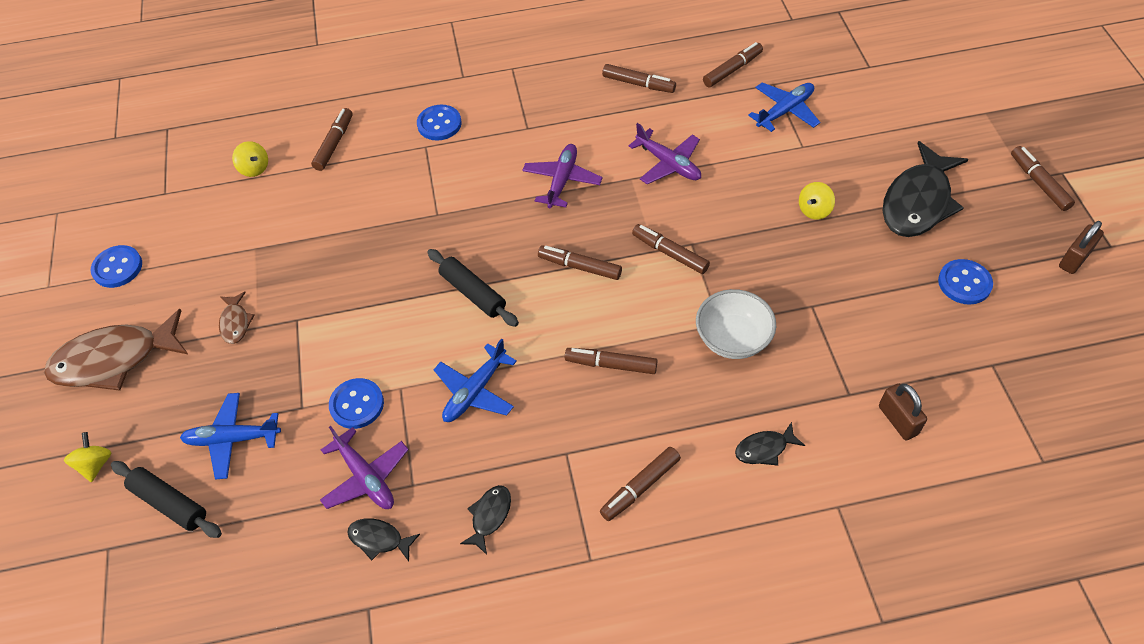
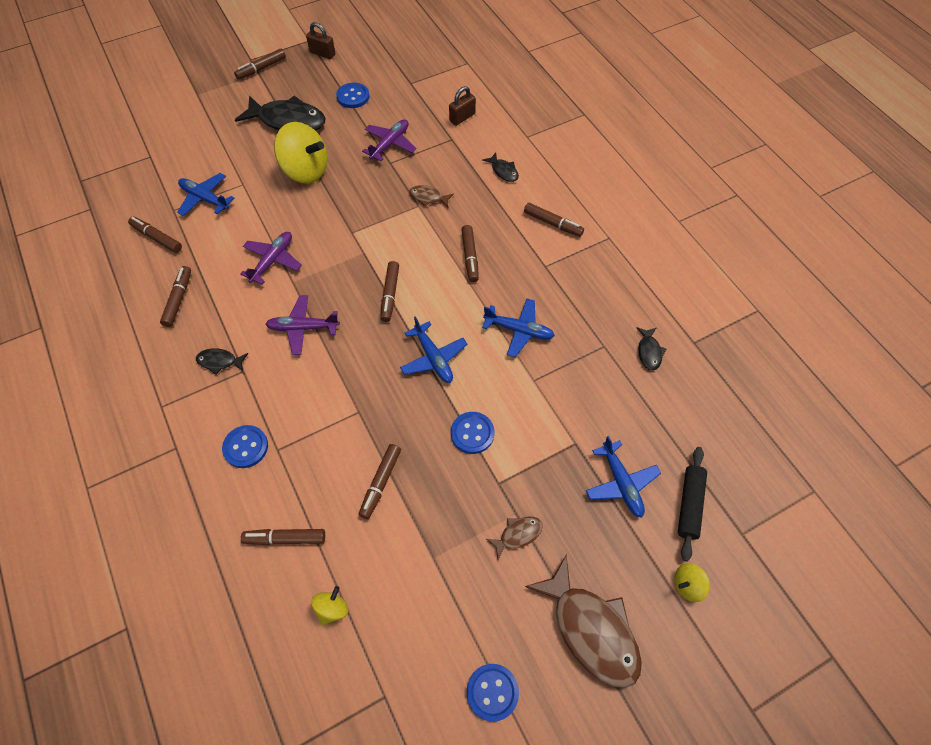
camera: 110 degrees left, 5 degrees up
purple plane [320,426,409,509] -> purple plane moved to [362,119,417,161]
blue button [329,378,384,429] -> blue button moved to [451,412,494,454]
black rolling pin [428,249,519,327] -> blue plane [400,316,467,383]
black fish [460,485,511,555] -> black fish moved to [196,348,248,375]
brown marker [632,224,710,274] -> brown marker moved to [359,444,401,519]
white bowl [696,289,776,359] -> brown fish [409,185,454,207]
yellow spinning top [799,182,835,220] -> yellow spinning top [274,122,328,184], size x2.17

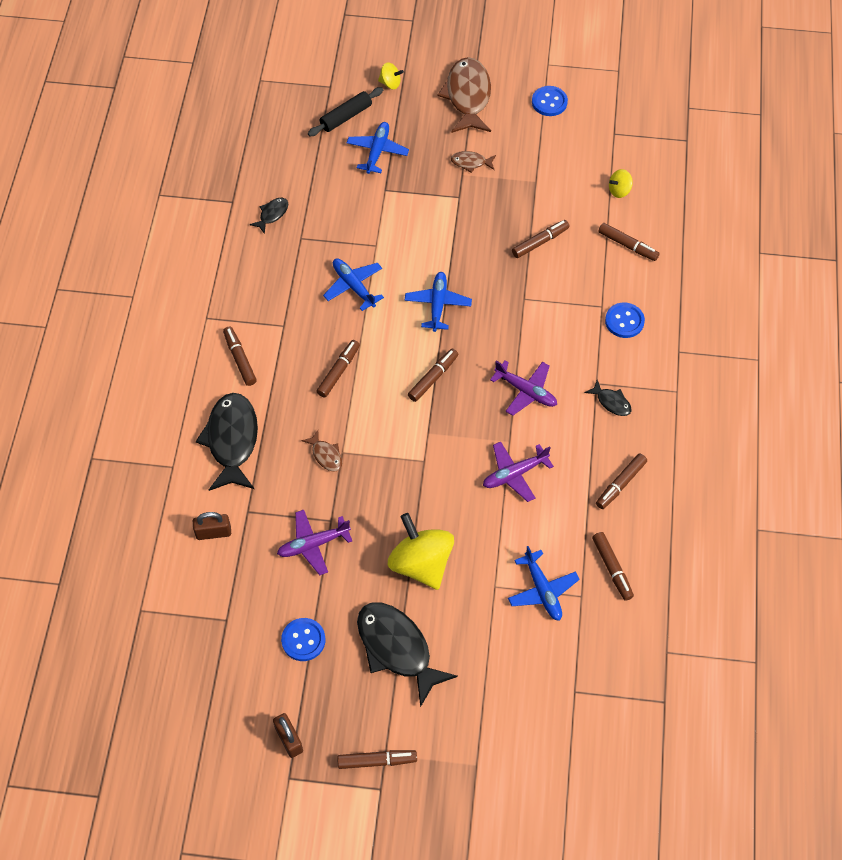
camera: 145 degrees left, 0 degrees up
blue button [451,412,494,454] -> none
black fish [482,152,519,182] -> black fish [196,393,258,491], size x2.16

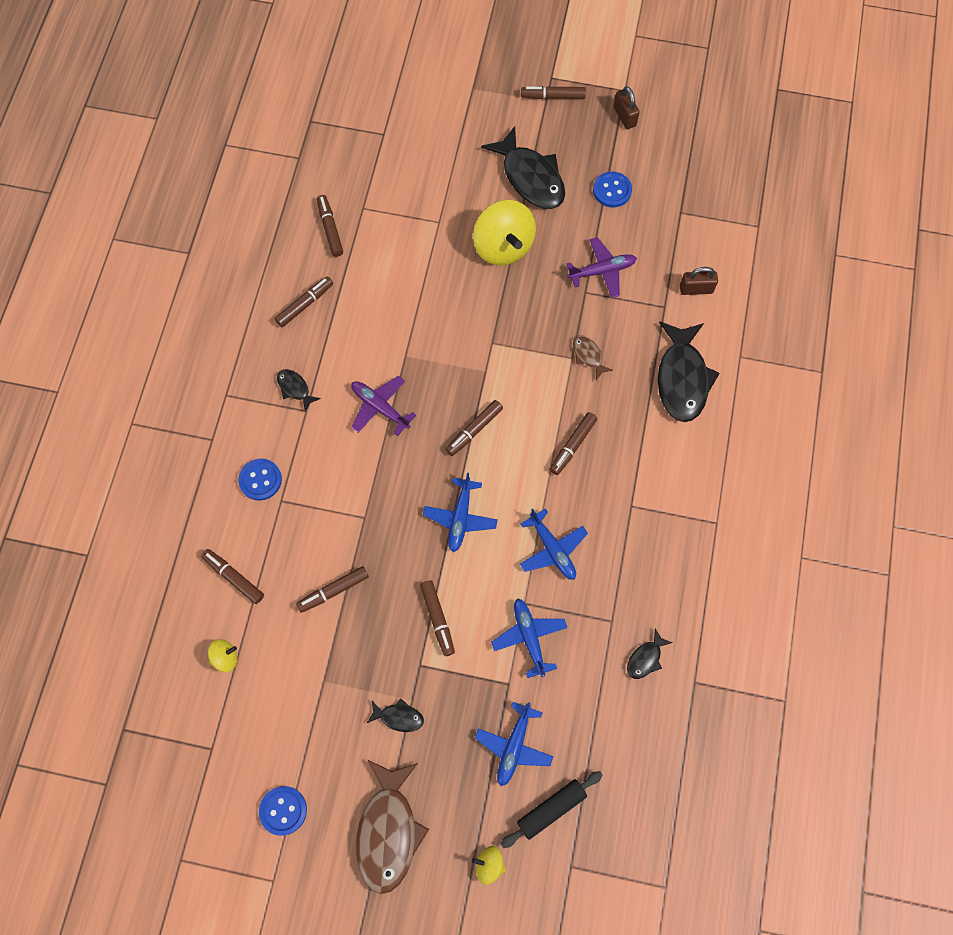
camera: 175 degrees left, 10 degrees up
brown marker [223,327,257,386] -> brown marker moved to [420,581,455,656]
brown fish [451,151,496,173] -> black fish [367,698,424,732]
purple plane [483,441,554,502] -> none
blue plane [508,546,580,621] -> blue plane moved to [491,598,567,678]

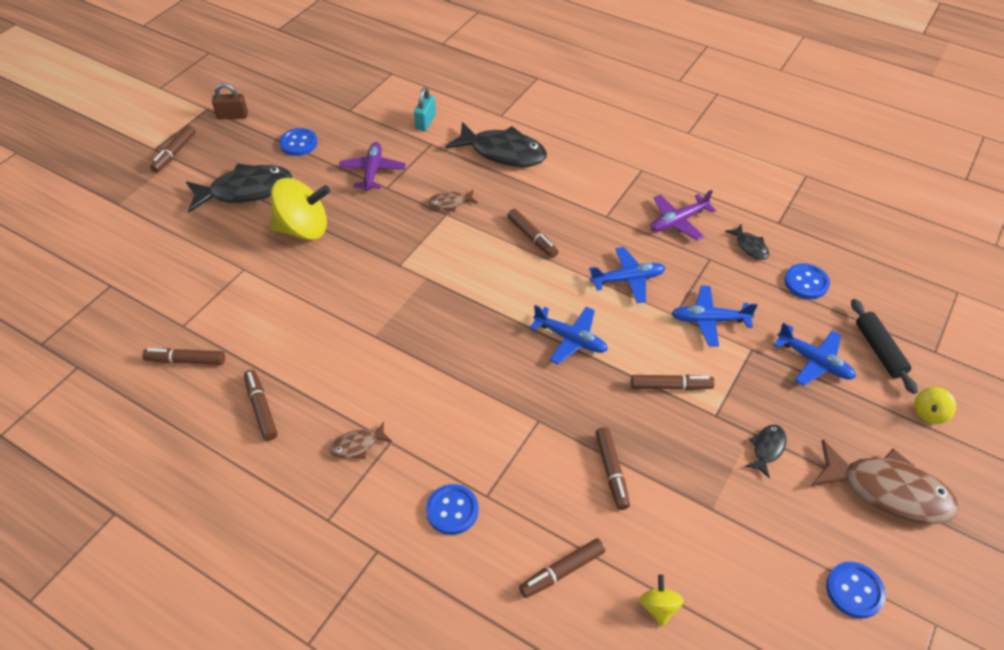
camera: 70 degrees left, 20 degrees down
black fish [277,369,321,411] -> brown fish [330,422,392,459]
purple plane [351,376,416,436] -> purple plane moved to [650,190,716,240]
brown marker [446,400,503,456] -> none
brown padlock [680,267,718,295] -> turquoise padlock [414,87,436,131]
none -> blue button [784,263,830,299]

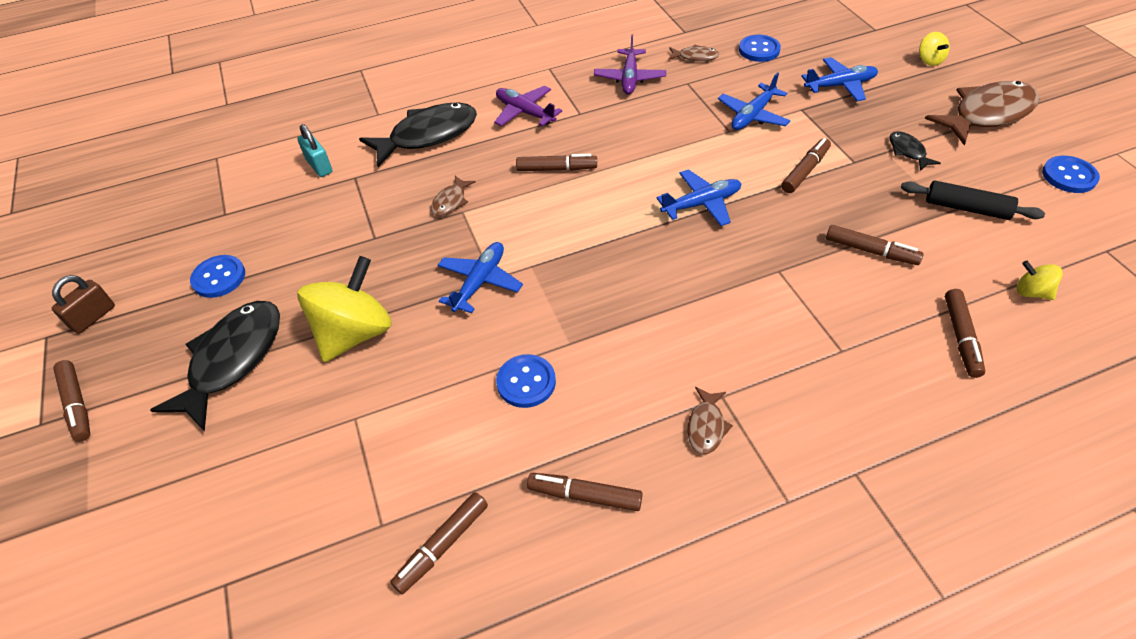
camera: 50 degrees left, 0 degrees up
purple plane [339,142,406,191] -> purple plane moved to [494,86,563,126]
blue button [426,484,478,535] -> blue button moved to [496,354,556,408]
blue plane [589,247,666,303] -> blue plane moved to [438,242,523,314]
black fish [725,224,769,260] -> brown fish [668,44,719,61]
black rolling pin [851,299,918,394] -> black rolling pin moved to [901,181,1045,220]

